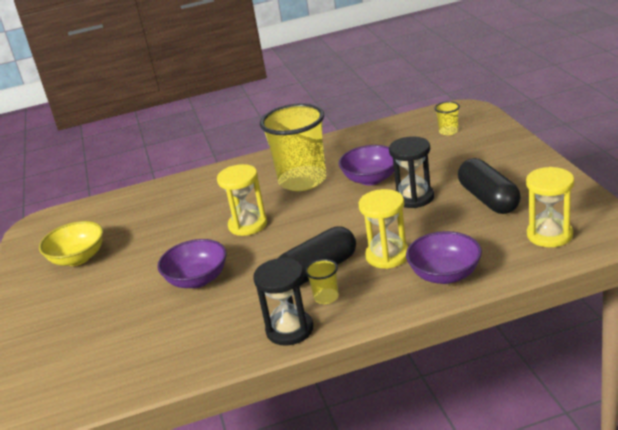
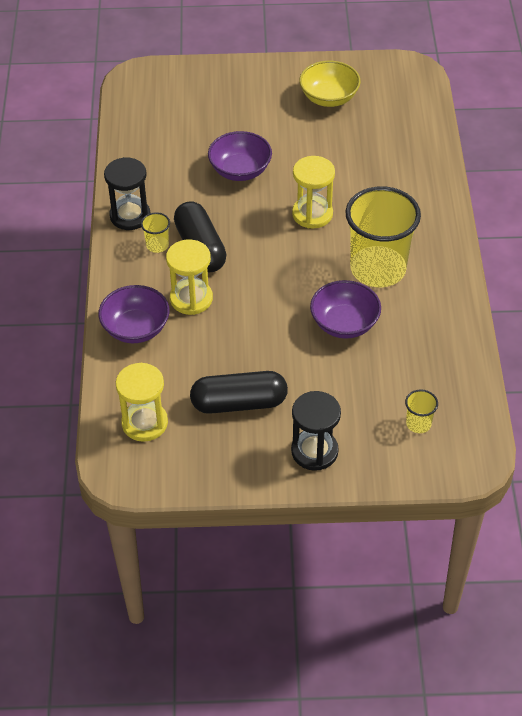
camera: 100 degrees right, 20 degrees up
black hourglass [389,136,434,208] -> black hourglass moved to [291,391,341,471]

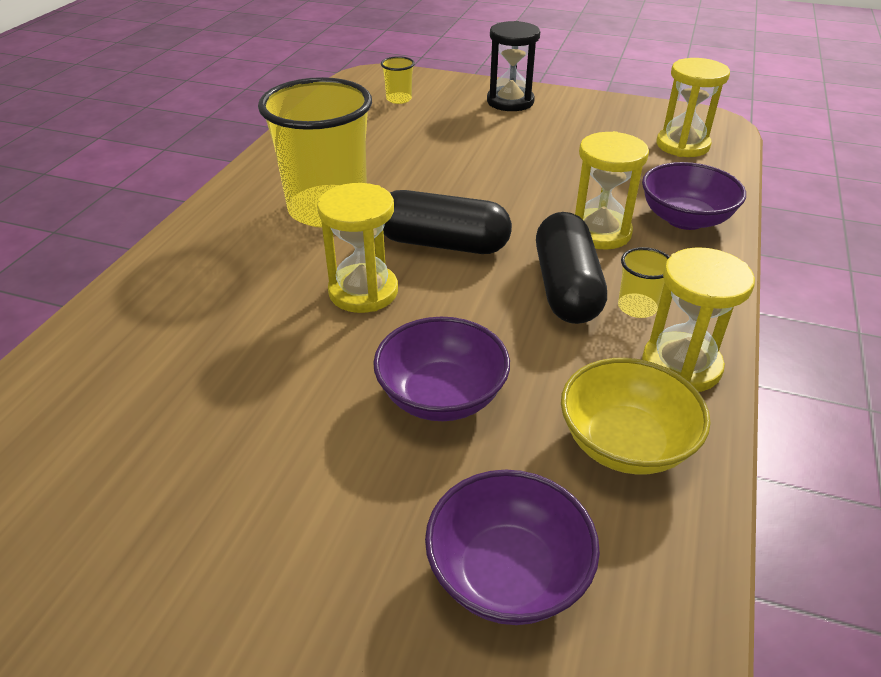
camera: 160 degrees left, 10 degrees down
black hourglass [104,157,150,230] -> yellow hourglass [642,247,755,392]
black capsule [190,371,288,414] -> black capsule moved to [383,190,512,254]
yellow bowl [299,61,361,107] -> yellow bowl moved to [561,358,710,475]
purple bowl [310,280,381,339] -> purple bowl moved to [425,470,600,625]

